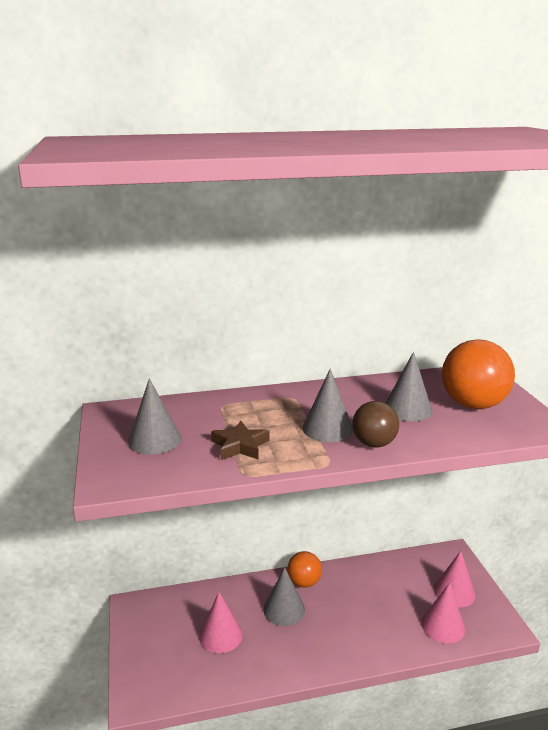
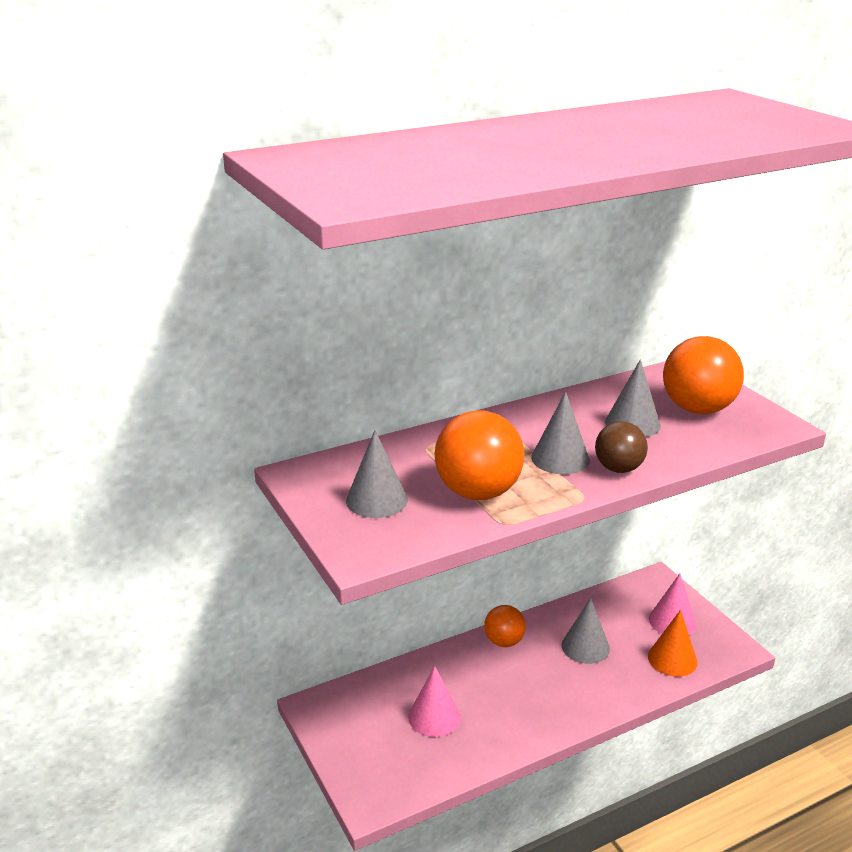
camera: 15 degrees left, 5 degrees up
brown star [211,421,270,460] -> orange ball [435,410,525,500]
grey cone [263,567,305,626] -> grey cone moved to [562,598,610,664]
pink cone [421,583,465,643] -> orange cone [648,610,698,677]

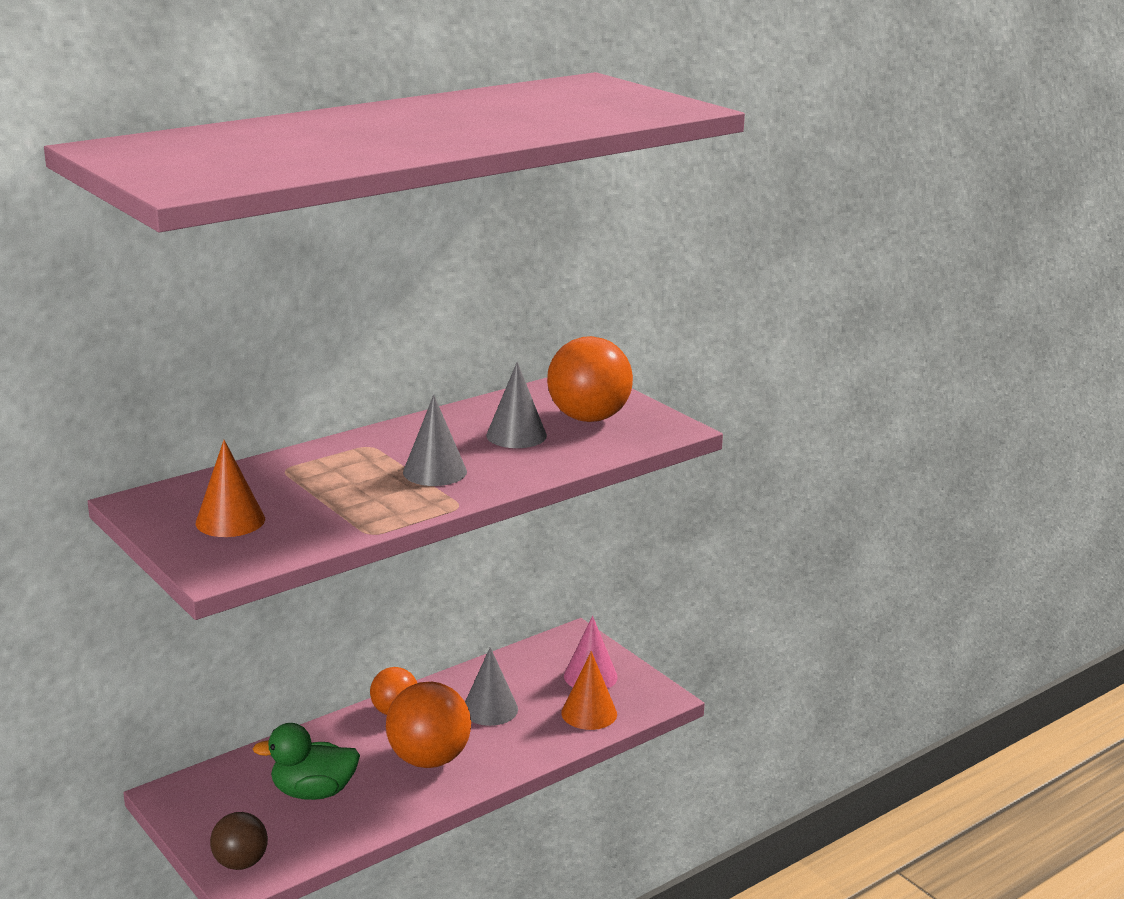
camera: 10 degrees left, 5 degrees down
grey cone [346,430,408,518] -> orange cone [196,440,265,537]
pink cone [408,666,460,737] -> green duck [253,723,360,800]
orange ball [435,410,525,500] -> orange ball moved to [386,682,471,768]
brown ball [595,421,648,473] -> brown ball moved to [210,812,268,870]

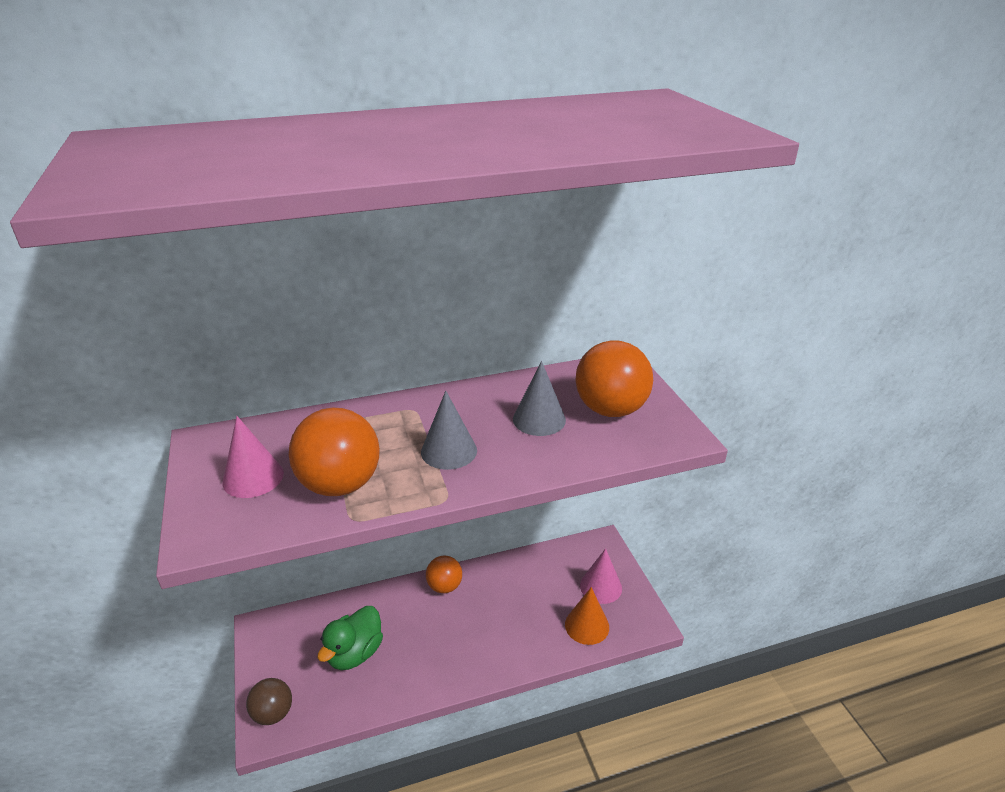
camera: 20 degrees right, 10 degrees up
orange cone [196,440,265,537] -> pink cone [222,416,284,498]
green duck [253,723,360,800] -> green duck turned 75 degrees counterclockwise [317,606,383,670]
orange ball [386,682,471,768] -> orange ball moved to [289,407,380,496]
grey cone [465,647,518,726] -> none

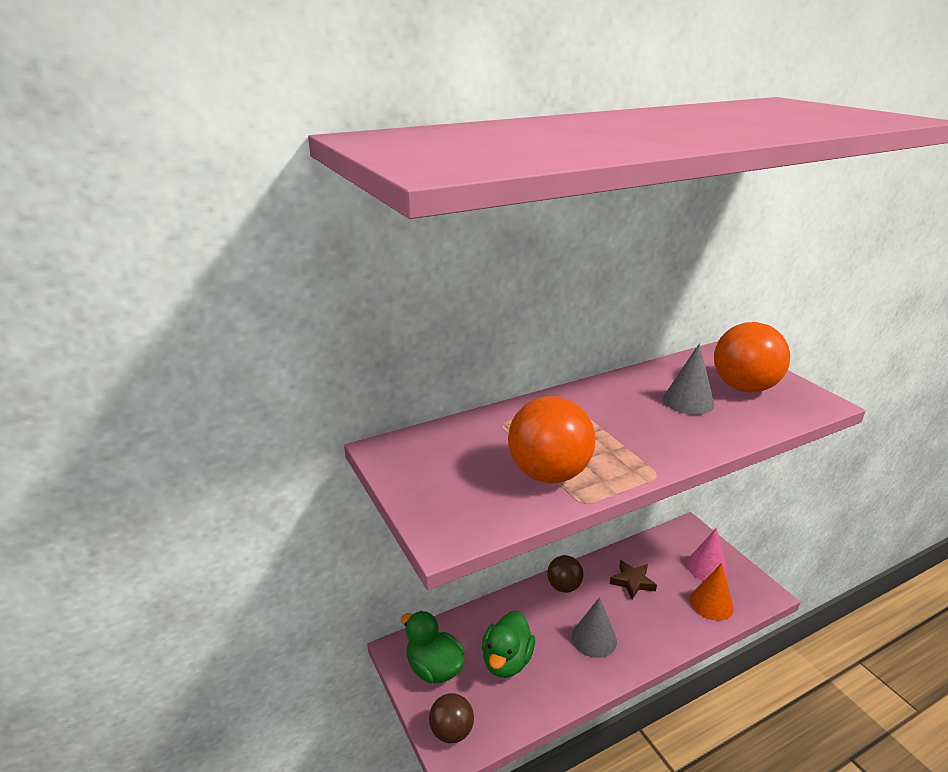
camera: 10 degrees left, 5 degrees down
pink cone [222,416,284,498] -> none
grey cone [421,391,477,470] -> grey cone moved to [572,597,617,658]
orange ball [426,556,462,593] -> brown ball [547,555,583,593]
none -> green duck [401,611,465,683]
none -> brown star [610,560,657,600]

